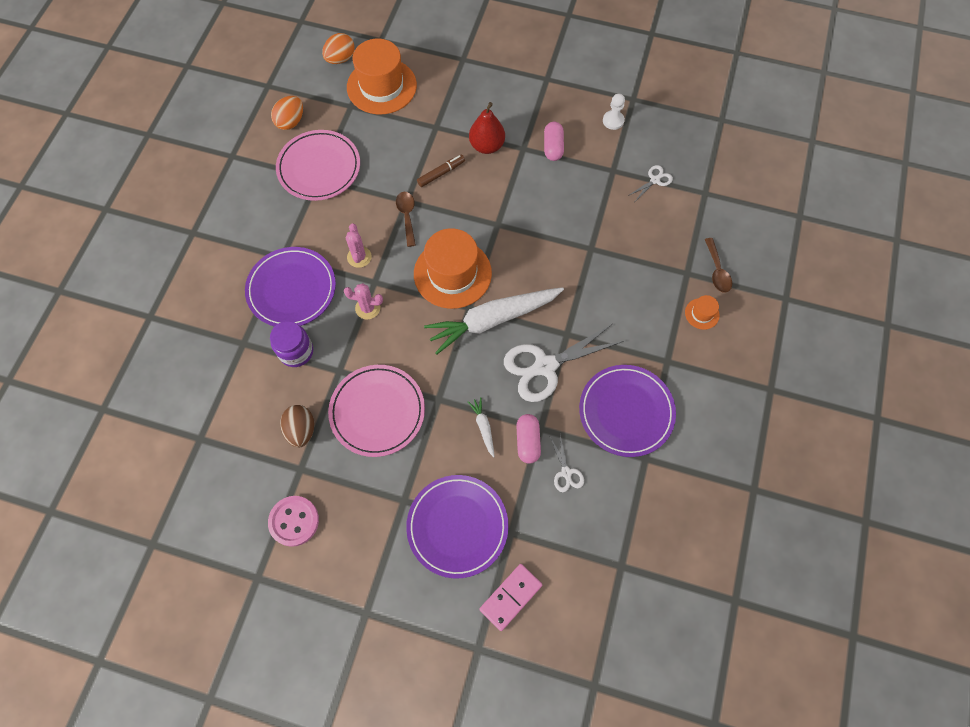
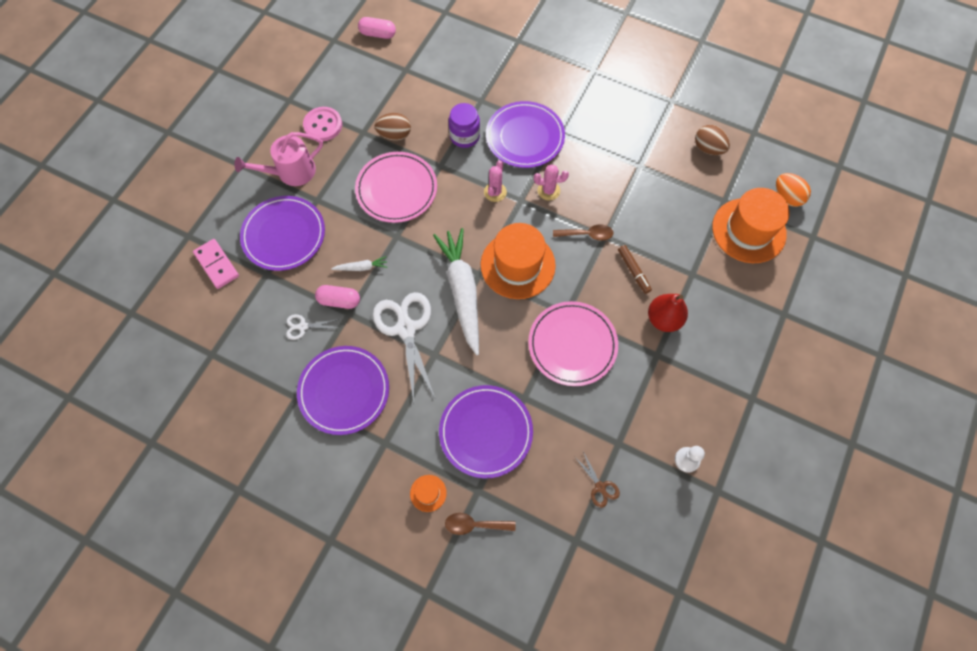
camera: 100 degrees right, 0 degrees up
orange egg [271,96,303,130] -> brown egg [695,125,730,155]
pink plate [276,130,360,201] -> pink plate moved to [528,301,618,386]
pink capsule [544,122,564,161] -> pink capsule moved to [358,17,396,39]
white scissors [628,165,673,200] -> brown scissors [574,452,620,508]
none -> pink watering can [234,132,323,186]
none -> purple plate [439,385,533,478]

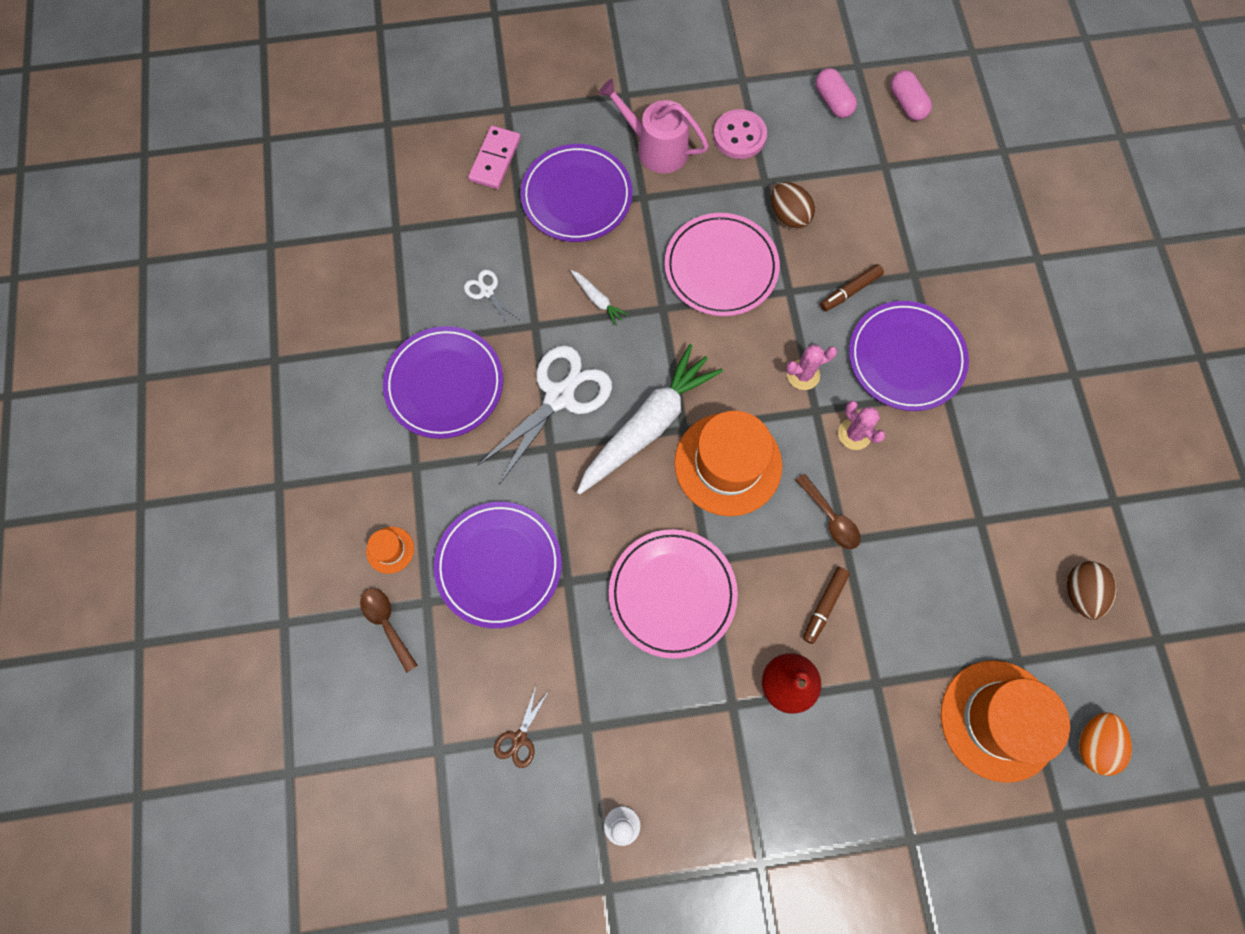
camera: 55 degrees right, 5 degrees up
pink capsule [315,285,360,309] -> pink capsule moved to [816,68,857,118]
purple jar [449,103,480,148] -> brown marker [820,264,884,311]

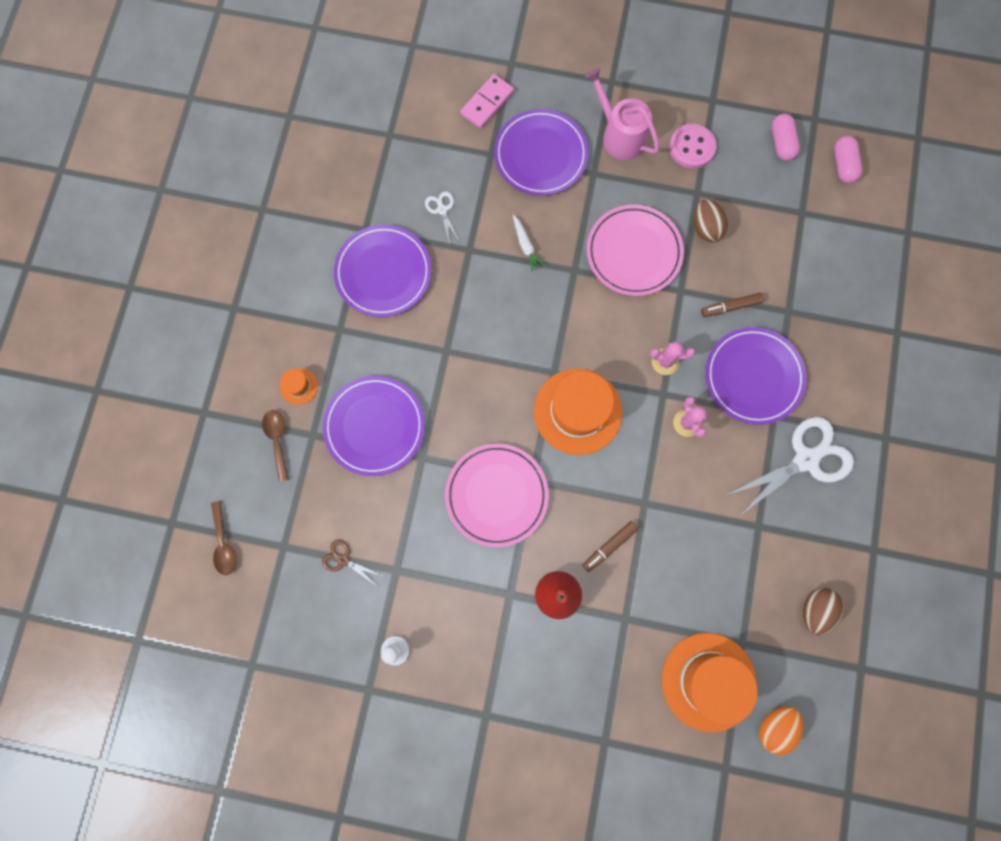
camera: 20 degrees right, 5 degrees up
white scissors [477,345,612,485] -> white scissors moved to [726,417,854,517]
brown scissors [494,686,549,768] -> brown scissors turned 75 degrees clockwise [322,540,382,586]
white carrot [577,344,723,495] -> none
brown spoon [796,474,861,549] -> brown spoon moved to [211,501,237,575]

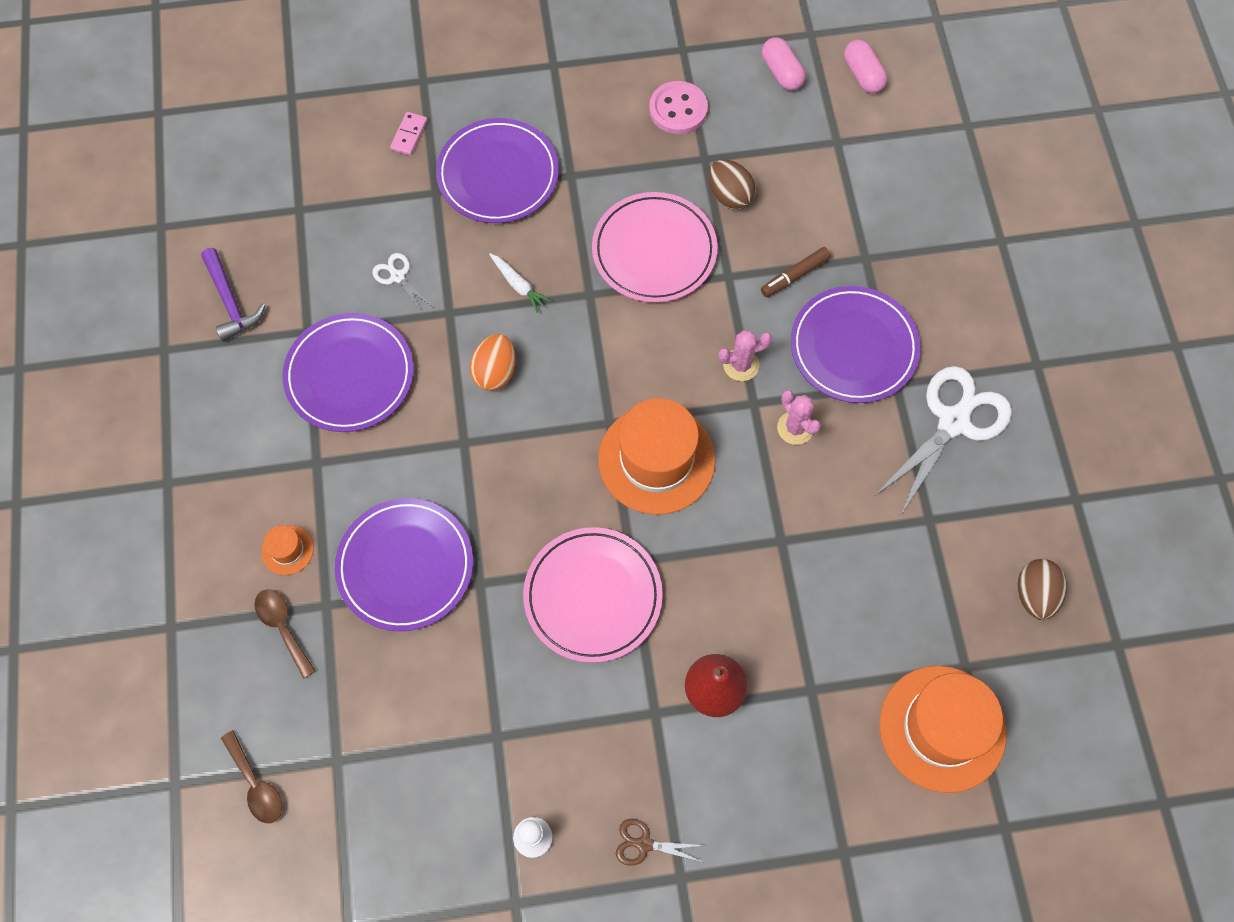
camera: 20 degrees left, 10 degrees down
brown scissors [322,540,382,586] -> brown scissors moved to [616,819,706,866]
pink domino [460,74,514,129] -> pink domino [390,112,427,155], size x0.64
brown marker [582,521,638,572] -> none
pink watering can [585,68,660,160] -> none
orange egg [759,706,803,755] -> orange egg moved to [470,334,516,391]
none -> purple hammer [201,248,265,341]

